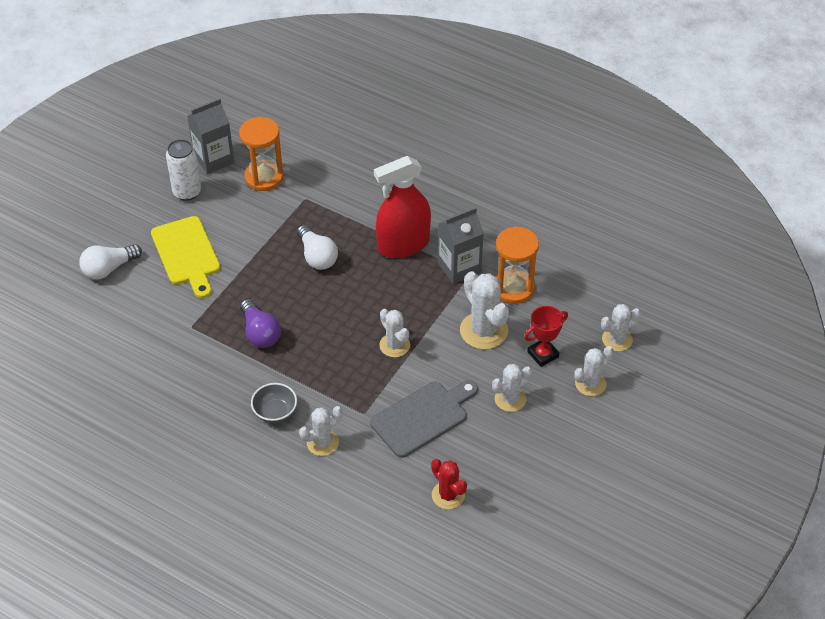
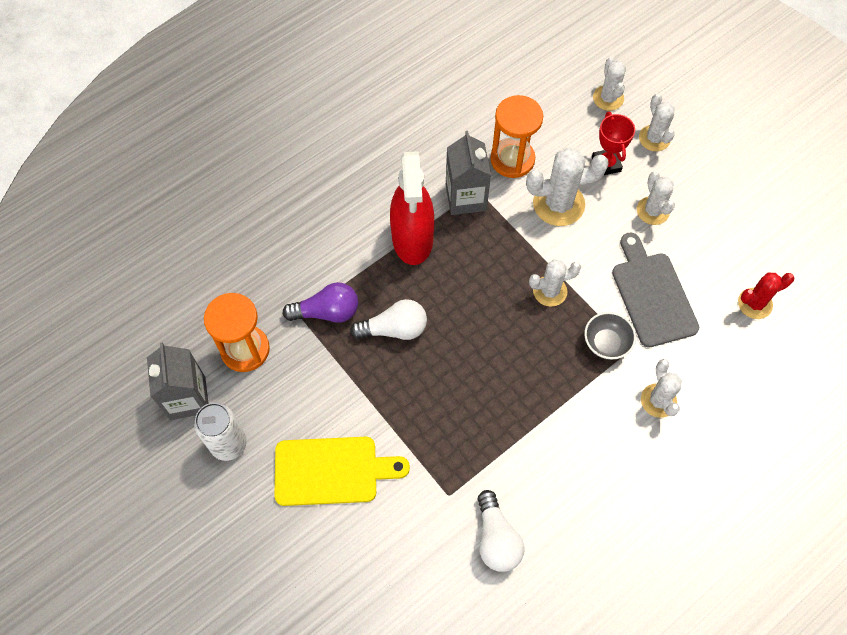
camera: 70 degrees left, 15 degrees up
white light bulb [79,244,142,279] -> white light bulb moved to [477,490,525,572]
purple light bulb [240,299,281,348] -> purple light bulb moved to [283,282,358,323]
grey bowl [251,383,297,423] -> grey bowl moved to [584,312,636,360]

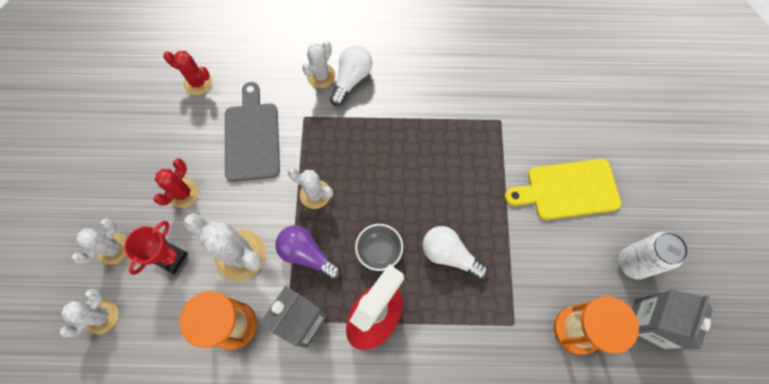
camera: 140 degrees left, 5 degrees up
yellow cutting board [274,437,410,506] -> yellow cutting board turned 45 degrees counterclockwise [505,159,621,220]
purple light bulb [283,282,358,323] -> purple light bulb moved to [275,225,341,280]
white light bulb [477,490,525,572] -> white light bulb moved to [330,45,372,106]
grey bowl [584,312,636,360] -> grey bowl moved to [355,224,403,271]
grey cutting board [612,233,699,347] -> grey cutting board turned 150 degrees clockwise [225,82,280,182]
white cactus [637,171,675,225] -> red cactus [154,159,199,208]

